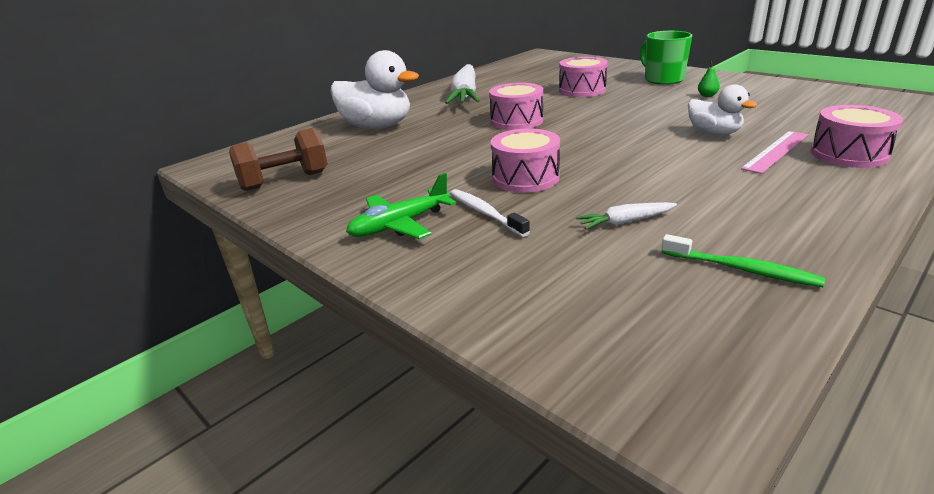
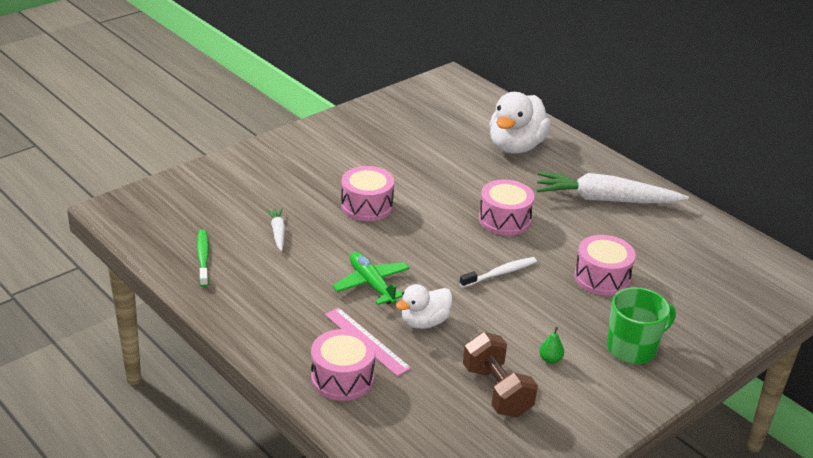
camera: 90 degrees right, 5 degrees up
brown dumbbell [229,128,328,191] -> brown dumbbell moved to [463,332,538,417]
green plane [346,173,456,239] -> green plane moved to [332,252,410,305]
white toothbrush [450,189,530,237] -> white toothbrush moved to [460,257,537,288]
green toothbrush [662,234,825,287] -> green toothbrush turned 135 degrees clockwise [197,229,209,287]

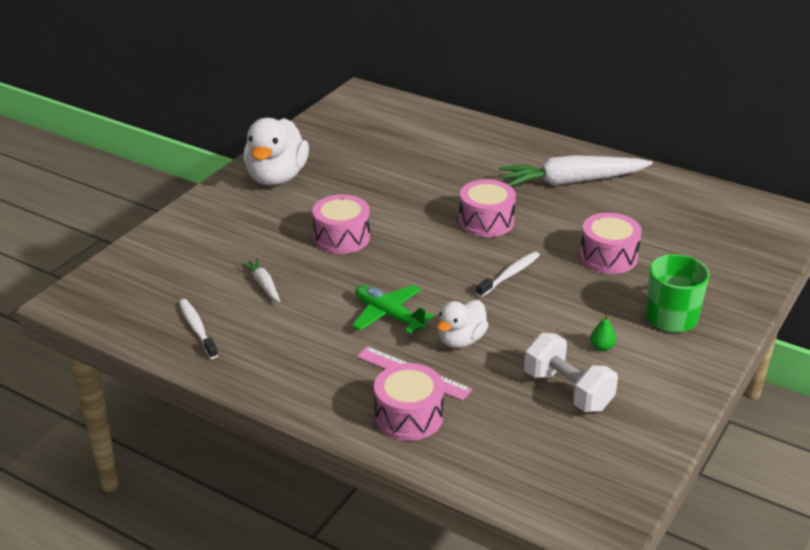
camera: 15 degrees left, 0 degrees up
green toothbrush [197,229,209,287] -> white toothbrush [179,299,218,359]
brown dumbbell [463,332,538,417] -> white dumbbell [524,333,618,412]
white duck [490,92,551,154] -> white duck moved to [243,118,309,185]

